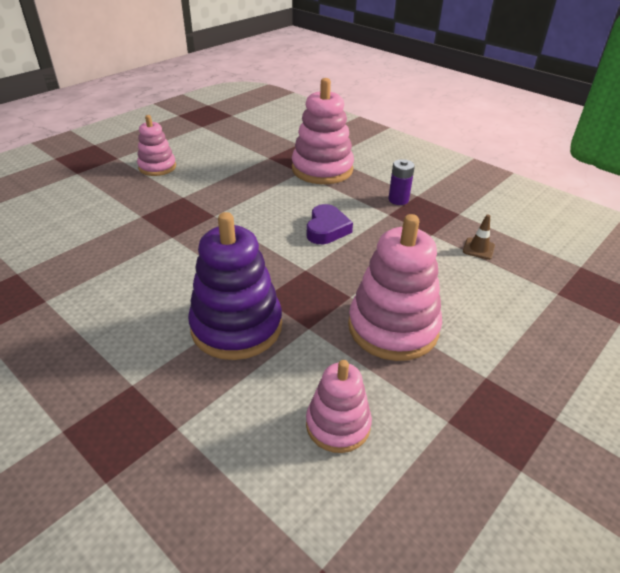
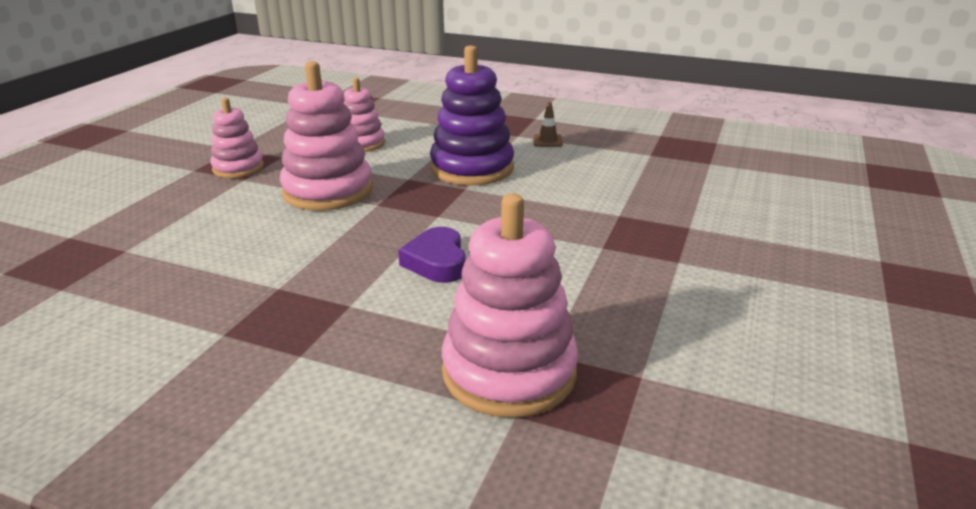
camera: 160 degrees right, 10 degrees down
pink stacking toy [137,115,176,176] -> pink stacking toy moved to [210,98,264,178]
purple battery [388,159,415,205] -> none
brown traffic cone [463,214,495,260] -> brown traffic cone moved to [533,102,563,147]

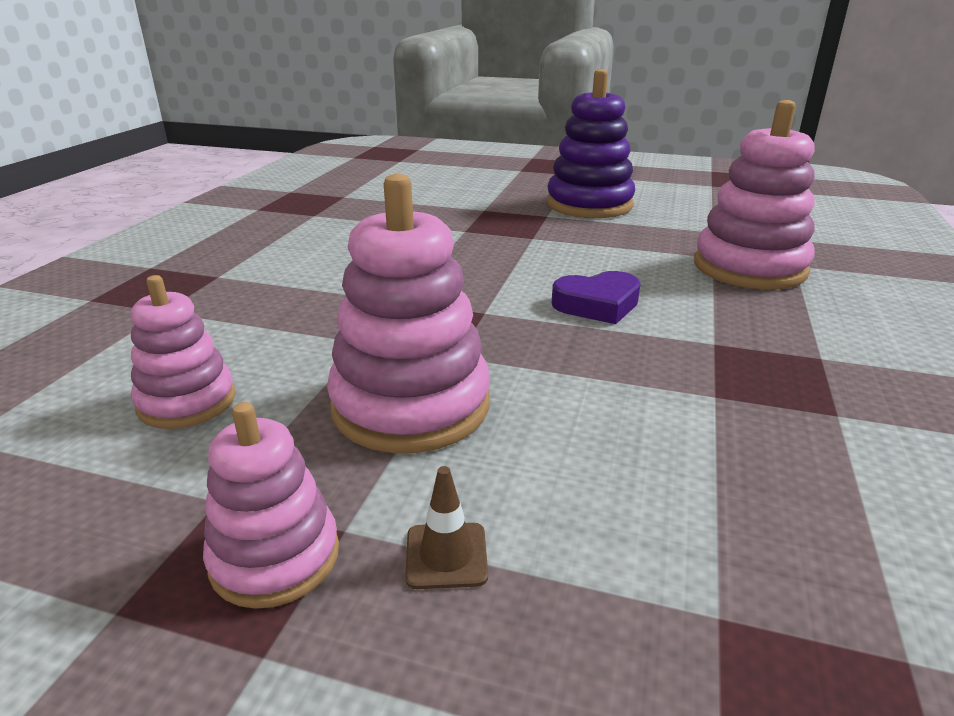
camera: 95 degrees left, 0 degrees up
purple stacking toy [430,45,514,186] -> purple stacking toy moved to [547,69,635,218]
brown traffic cone [533,102,563,147] -> brown traffic cone moved to [405,466,488,589]

